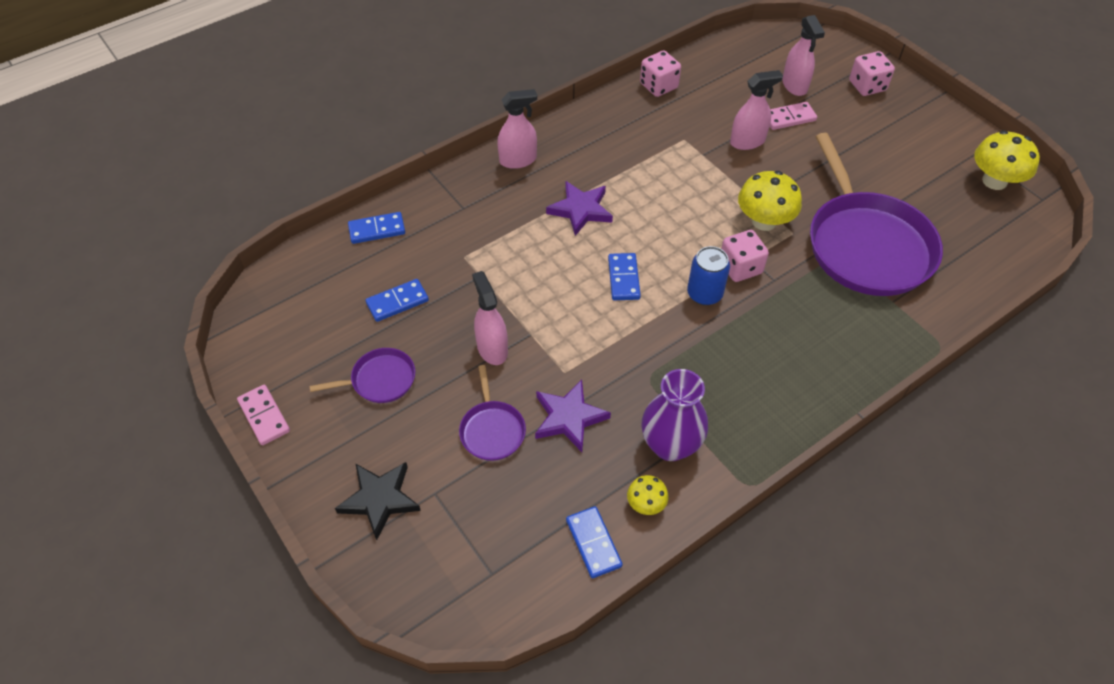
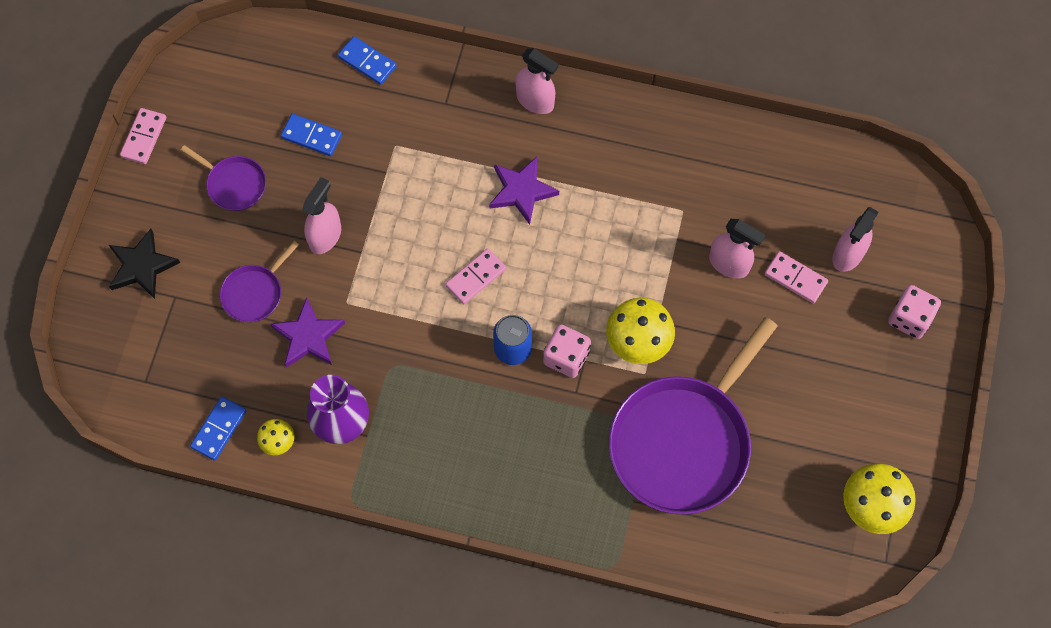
camera: 50 degrees right, 15 degrees up
blue domino [608,253,641,300] -> pink domino [445,248,506,304]
pink dice [640,51,681,97] -> none

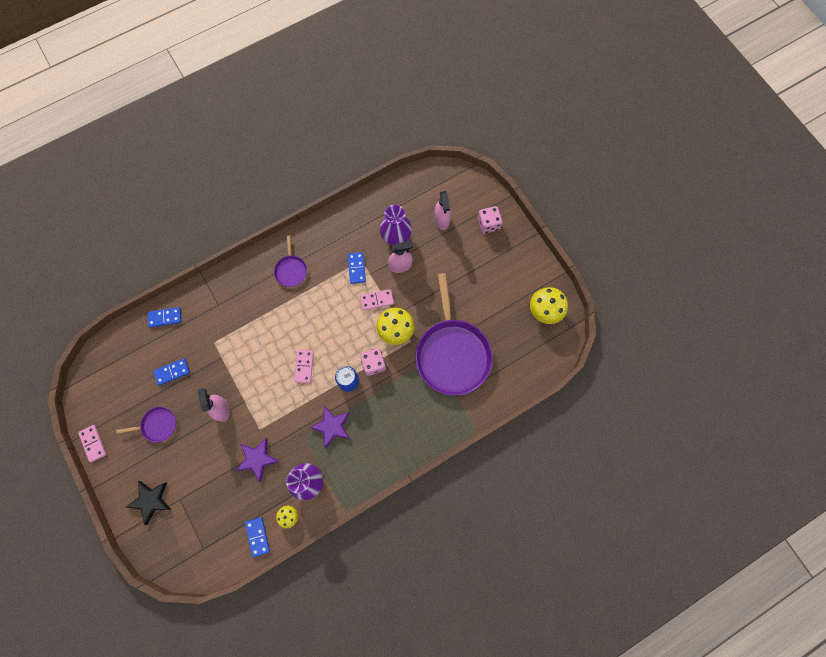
camera: 45 degrees left, 5 degrees up
purple pan [220,241,299,322] -> purple pan moved to [274,236,307,287]
purple star [489,157,559,225] -> purple star moved to [309,406,350,449]
pink spray bottle [516,48,559,114] -> none
pink domino [765,251,828,303] -> pink domino moved to [360,289,394,310]
none -> blue domino [348,252,366,284]
none -> purple vase [380,205,412,245]

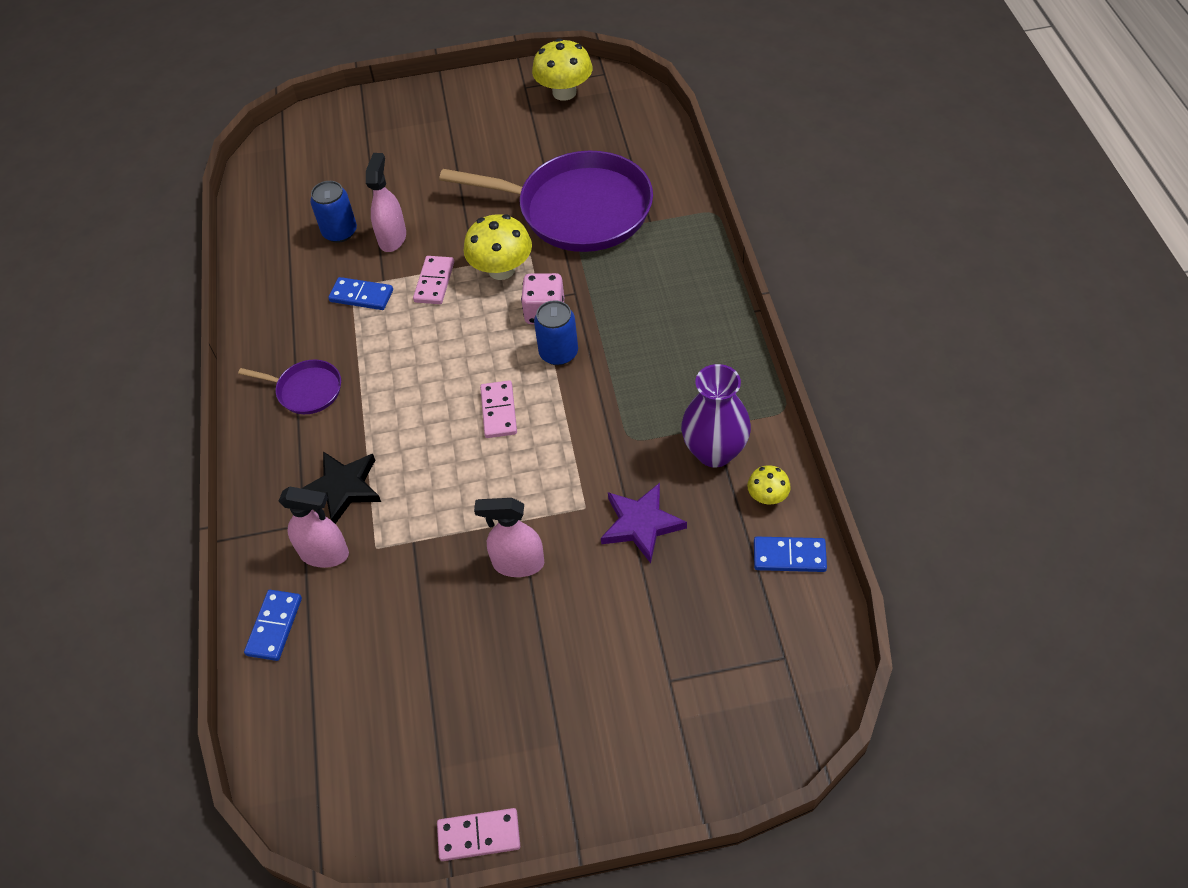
camera: 65 degrees left, 20 degrees down
purple pan [116,407,176,442] -> none
black star [126,481,171,525] -> black star moved to [301,452,381,524]
blue domino [153,359,190,386] -> none
pink domino [294,350,314,383] -> pink domino turned 60 degrees clockwise [480,380,517,438]
purple star [309,406,350,449] -> none
purple vase [380,205,412,245] -> blue can [310,181,357,243]
pink spray bottle [434,191,451,230] -> pink spray bottle moved to [279,486,349,568]
pink dice [478,206,502,234] -> none

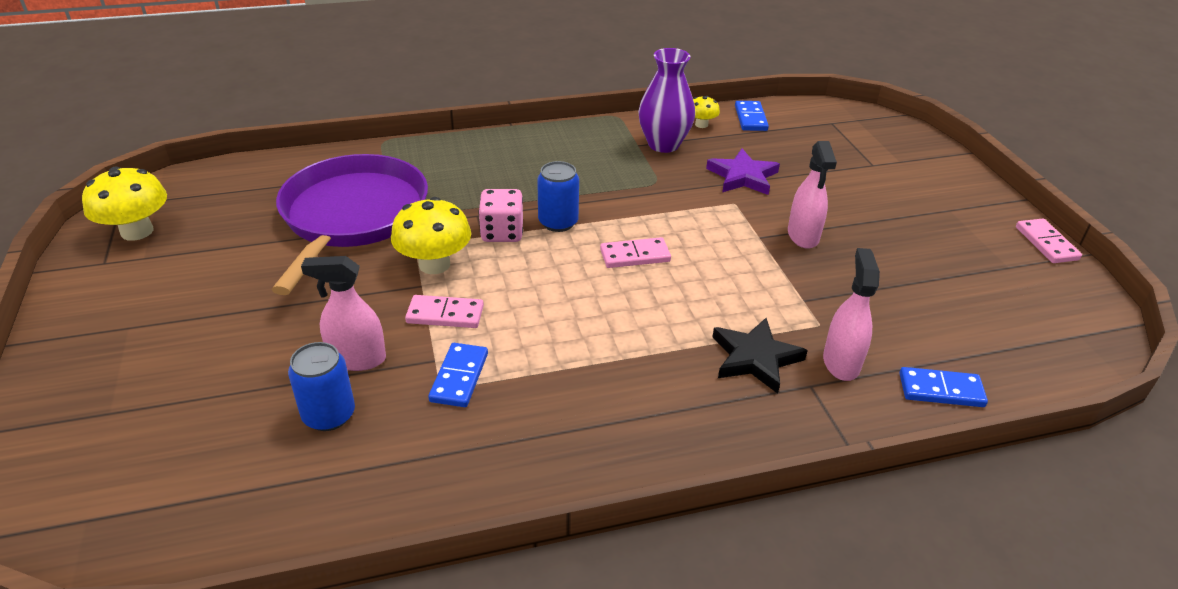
camera: 100 degrees left, 15 degrees down
purple pan [238,360,341,414] -> none

